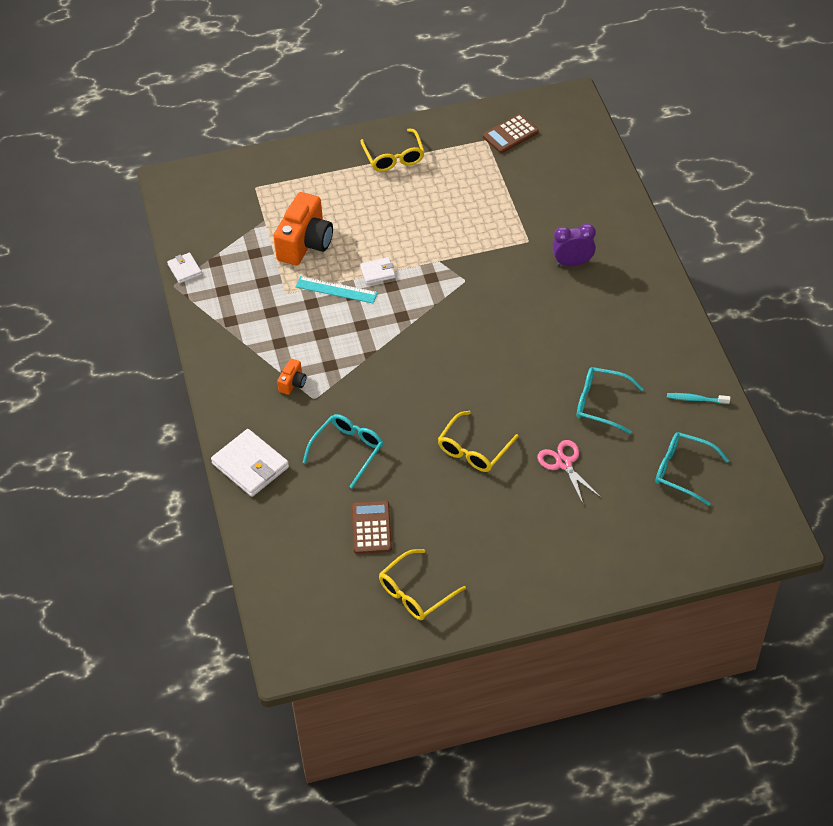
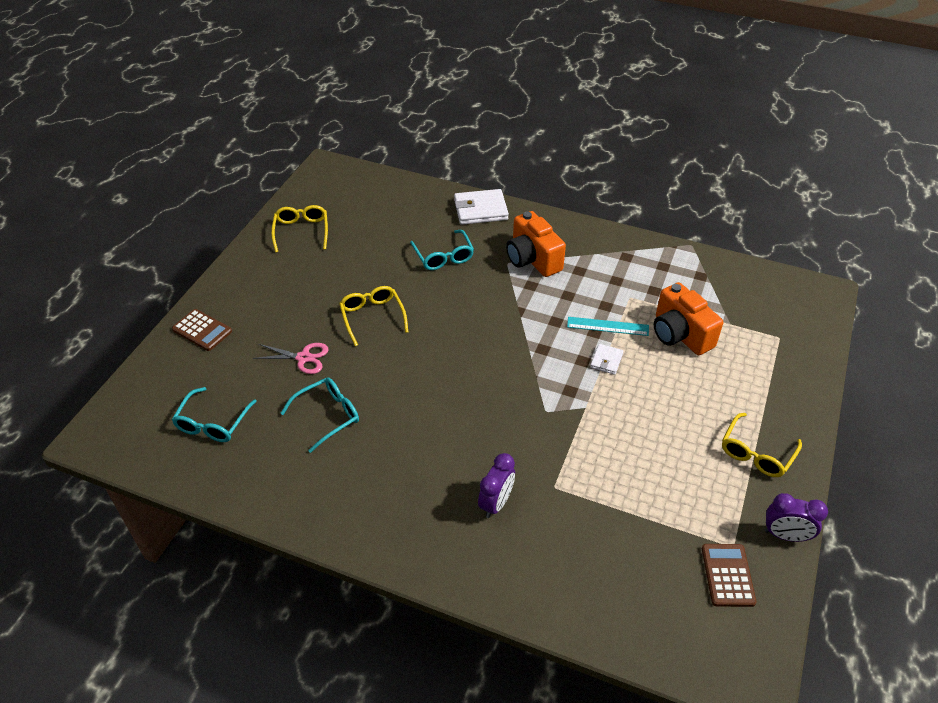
camera: 125 degrees right, 5 degrees down
white wallet [167,253,202,283] -> none
orange camera [277,359,306,395] -> orange camera [506,211,566,277], size x2.19
turquoise ruler [296,276,378,303] -> turquoise ruler turned 45 degrees clockwise [567,317,649,336]
brown calculator [352,501,392,554] -> brown calculator moved to [172,309,232,351]
yellow glasses [360,129,425,172] -> yellow glasses turned 75 degrees counterclockwise [722,413,802,477]
turquoise glasses [655,432,729,506] -> turquoise glasses turned 135 degrees clockwise [172,387,257,442]
turquoise toothbrush [667,393,730,404] -> none
none -> purple clock [765,493,828,542]

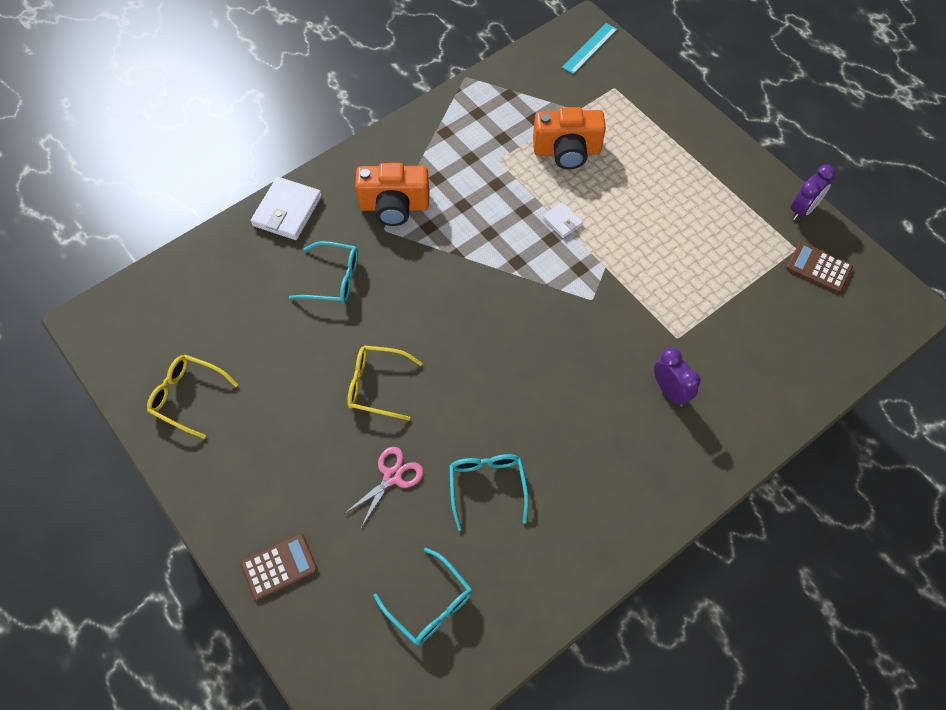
camera: 60 degrees left, 15 degrees up
turquoise ruler [567,317,649,336] -> turquoise ruler moved to [562,23,617,74]
yellow glasses [722,413,802,477] -> none

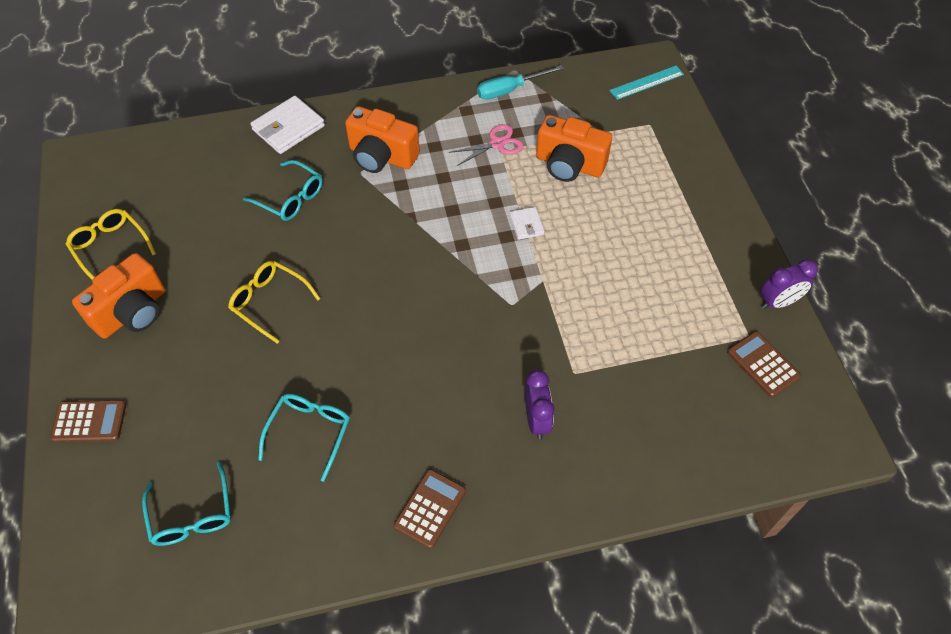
camera: 25 degrees right, 5 degrees down
pink scissors [344,447,423,528] -> pink scissors moved to [449,124,523,166]
none -> orange camera [72,253,165,339]
none -> brown calculator [394,469,466,549]
none -> turquoise screwdriver [477,65,564,100]

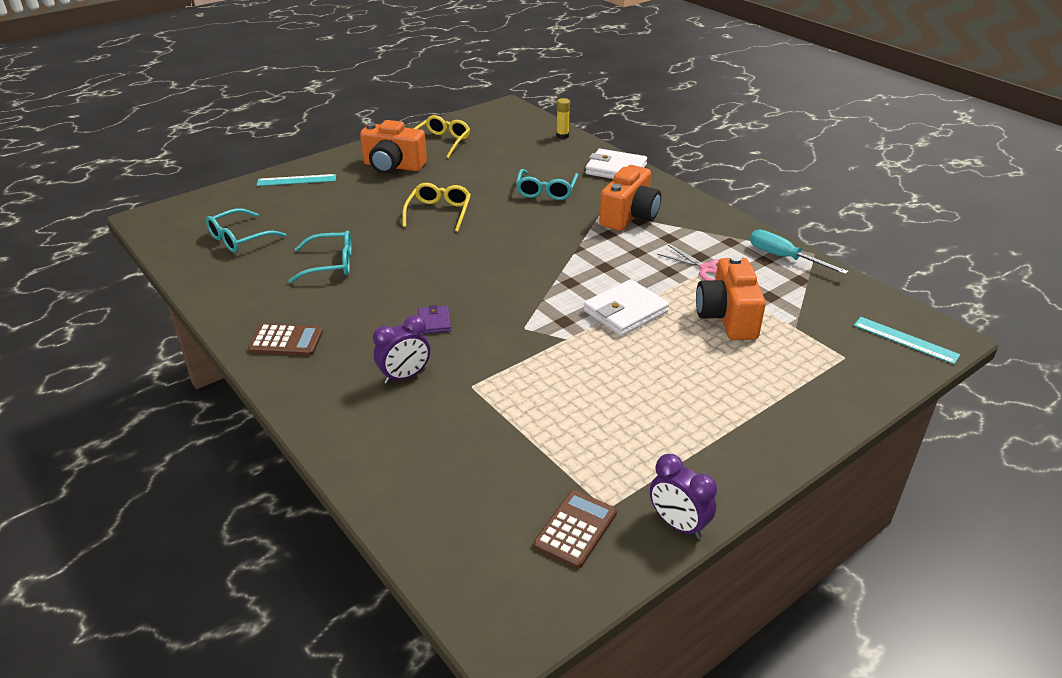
camera: 65 degrees right, 20 degrees down
brown calculator [50,400,126,442] -> turquoise ruler [257,174,336,186]
orange camera [345,106,420,173] -> orange camera turned 150 degrees counterclockwise [599,165,661,231]
white wallet [509,207,545,240] -> white wallet [583,279,669,336], size x1.86
none -> purple wallet [418,305,451,334]
none -> yellow glue stick [556,98,570,139]

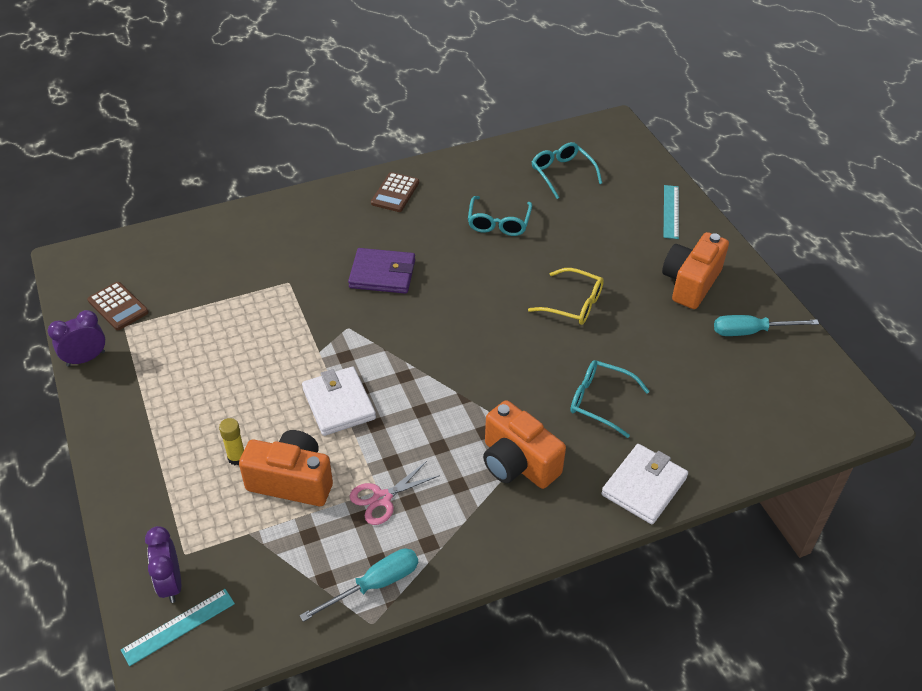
camera: 105 degrees right, 10 degrees up
purple clock [373,315,430,384] -> purple clock moved to [145,526,181,603]
yellow glasses [414,115,470,158] -> turquoise screwdriver [714,315,819,336]
purple wallet [418,305,451,334] -> purple wallet [348,248,415,294], size x1.86
yellow glue stick [556,98,570,139] -> yellow glue stick moved to [219,418,244,465]

